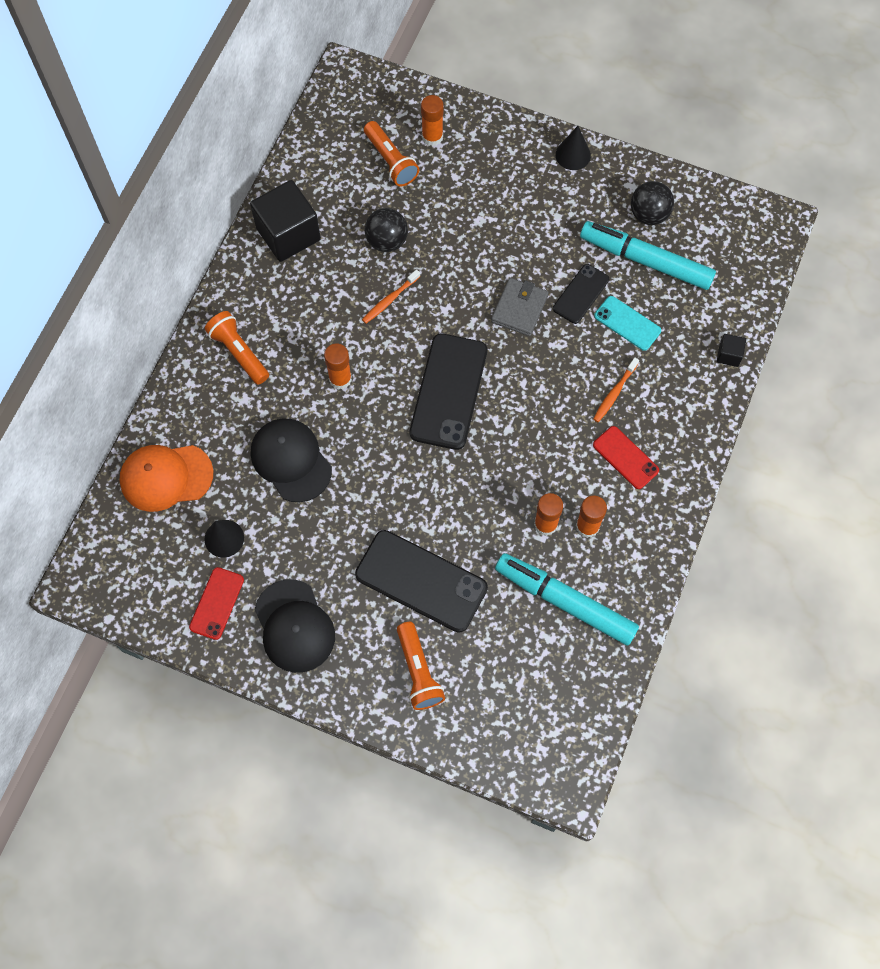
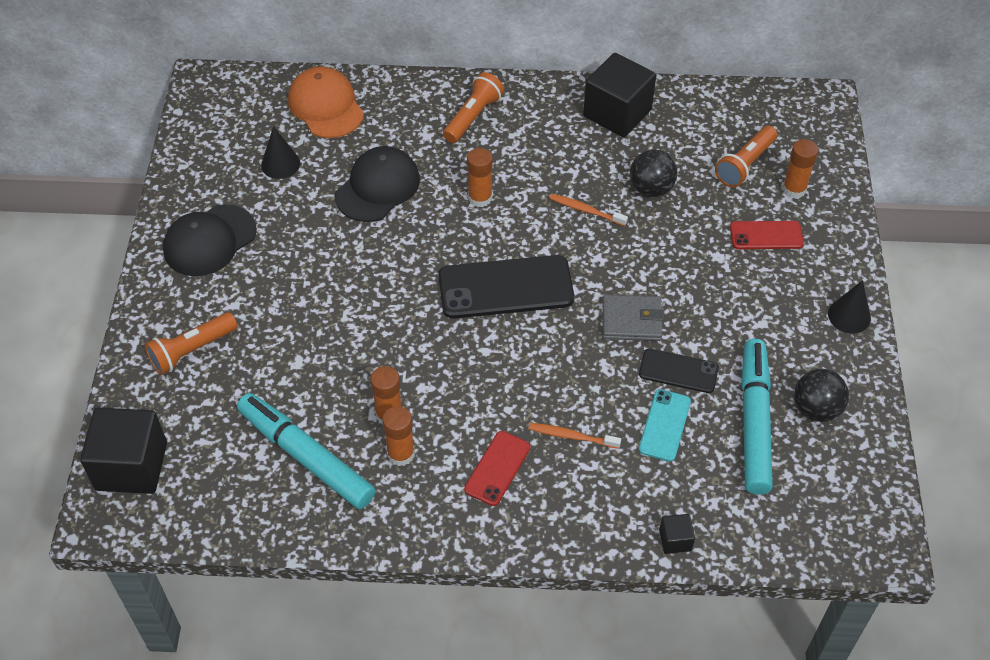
camera: 70 degrees right, 15 degrees down
red phone [189,567,244,640] -> red phone moved to [730,221,804,249]
black phone [355,530,488,633] -> none
turquoise marker [495,553,639,646] -> turquoise marker turned 60 degrees counterclockwise [237,393,376,509]
none -> black cube [80,408,167,494]

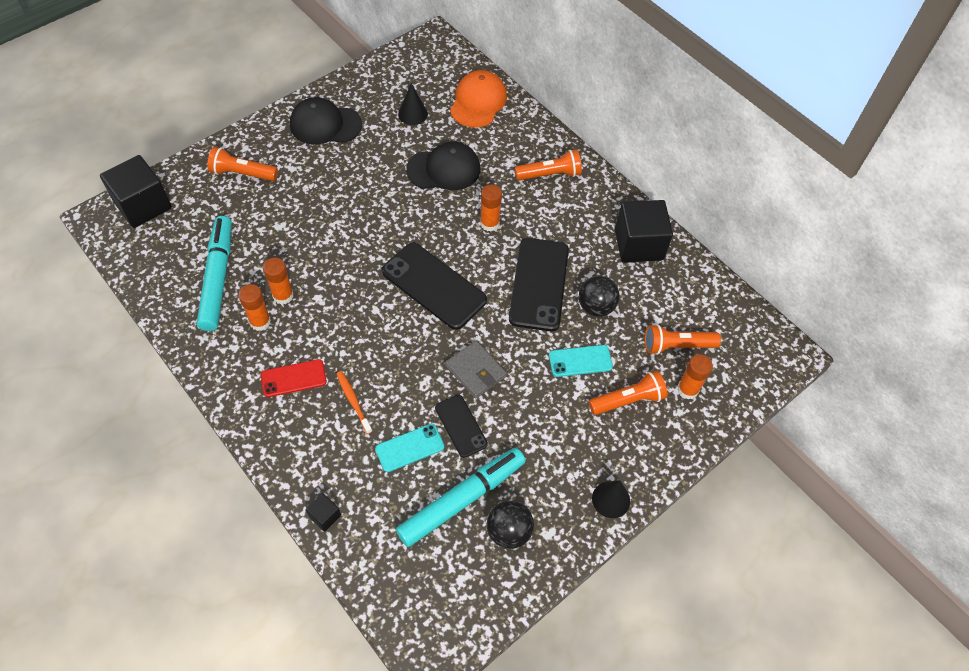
camera: 45 degrees right, 5 degrees up
orange toothbrush [549,194,628,226] -> black phone [509,238,569,331]
red phone [730,221,804,249] -> orange flashlight [589,371,667,415]
none -> turquoise phone [549,345,613,377]

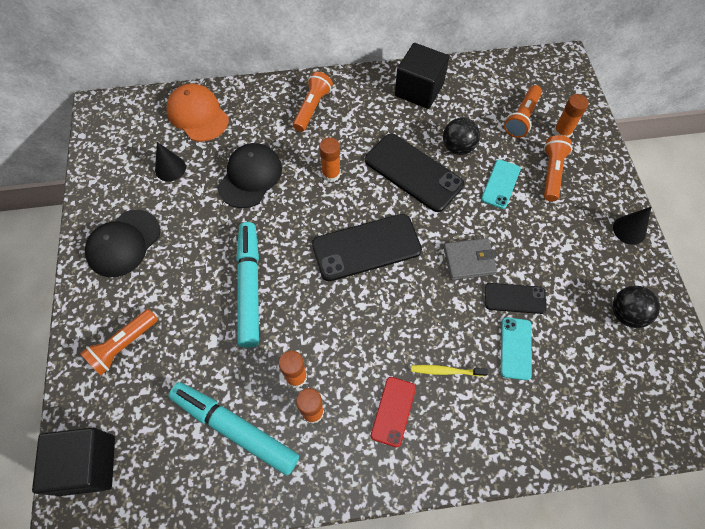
camera: 55 degrees left, 5 degrees up
black cube [306,493,341,531] -> none
orange toothbrush [336,371,372,434] -> yellow toothbrush [411,365,488,377]
turquoise marker [396,448,526,547] -> turquoise marker moved to [236,222,259,348]

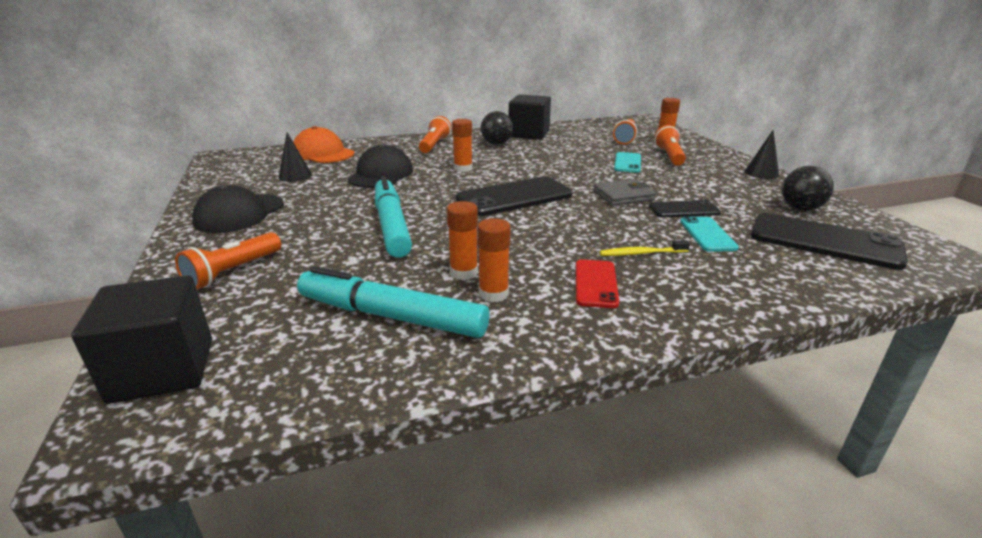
camera: 10 degrees left, 35 degrees down
black phone [365,133,464,212] -> black phone moved to [751,213,908,270]
black ball [443,117,480,155] -> black ball moved to [481,111,513,145]

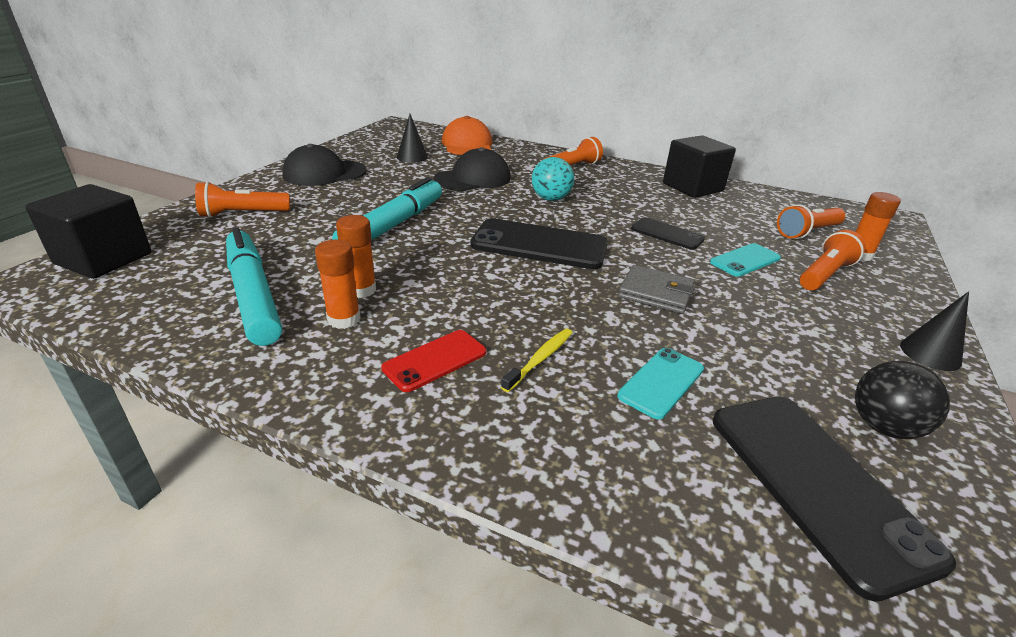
camera: 40 degrees right, 5 degrees up
orange glue stick [452,119,473,172] -> turquoise ball [532,157,574,201]
black ball [481,111,513,145] -> none
yellow toothbrush [600,240,690,256] -> yellow toothbrush turned 90 degrees clockwise [501,329,572,392]
black phone [649,200,721,217] -> black phone moved to [631,217,705,250]

